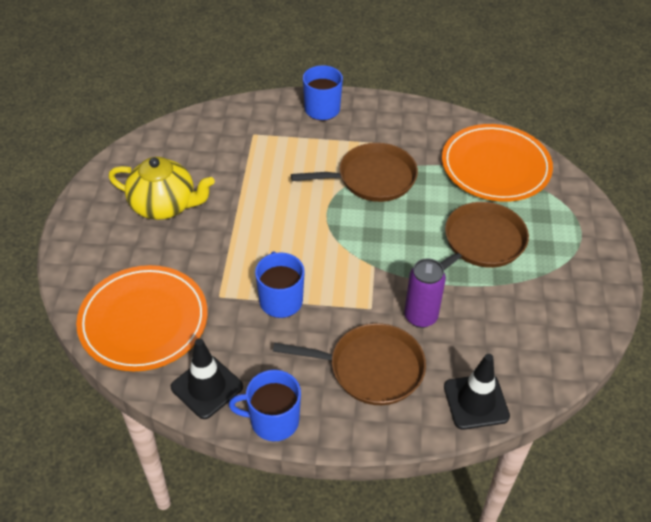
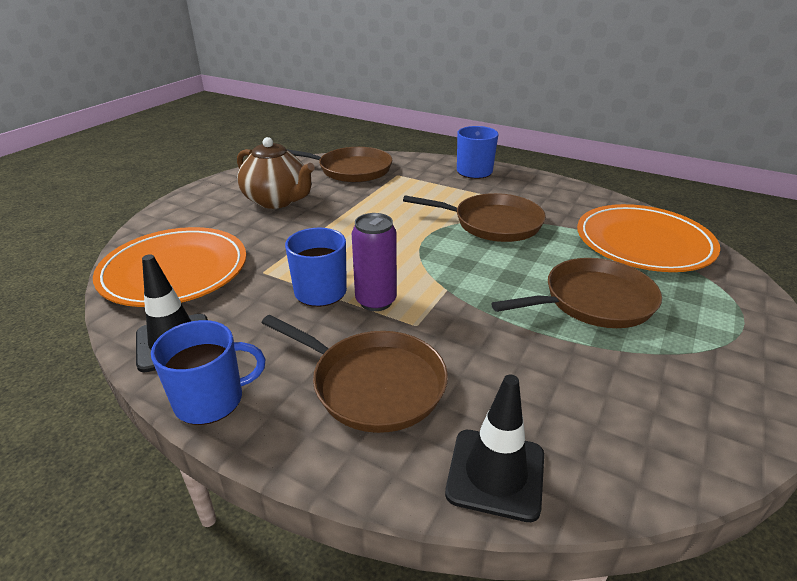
camera: 25 degrees right, 15 degrees down
yellow teapot [109,157,215,220] -> brown teapot [237,137,315,209]
blue mug [229,370,301,441] -> blue mug turned 135 degrees clockwise [151,320,265,425]
purple can [405,258,446,328] -> purple can moved to [352,213,397,311]
none -> brown pan [287,147,392,182]

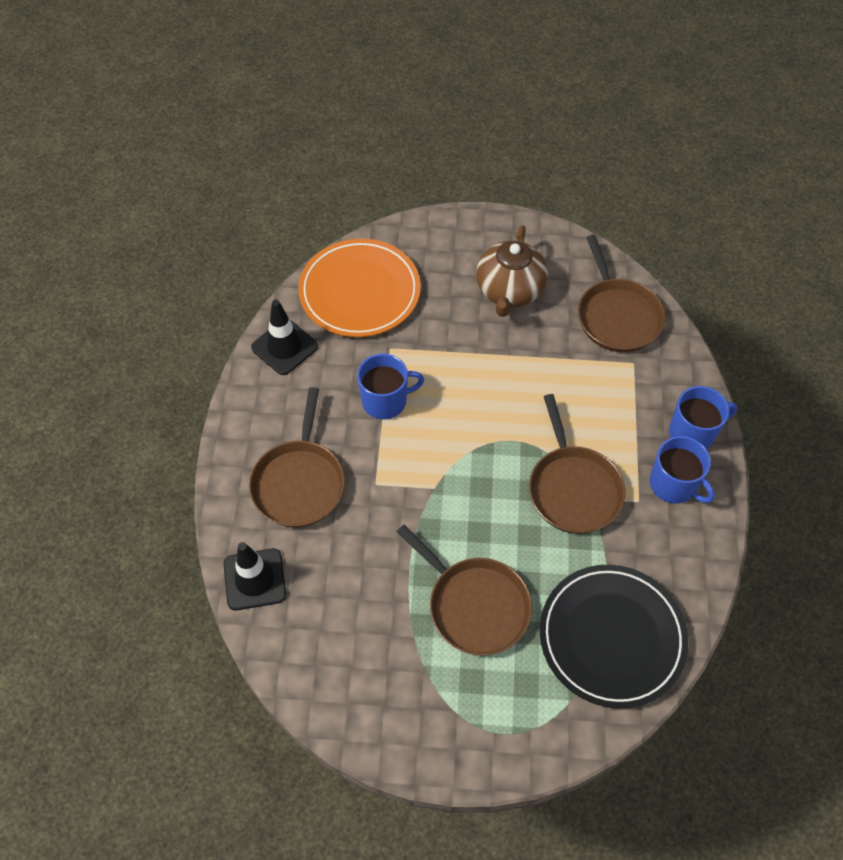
camera: 65 degrees right, 25 degrees up
blue mug [151,320,265,425] -> blue mug moved to [650,436,715,504]
purple can [352,213,397,311] -> none
orange plate [577,204,720,272] -> black plate [540,565,689,709]

